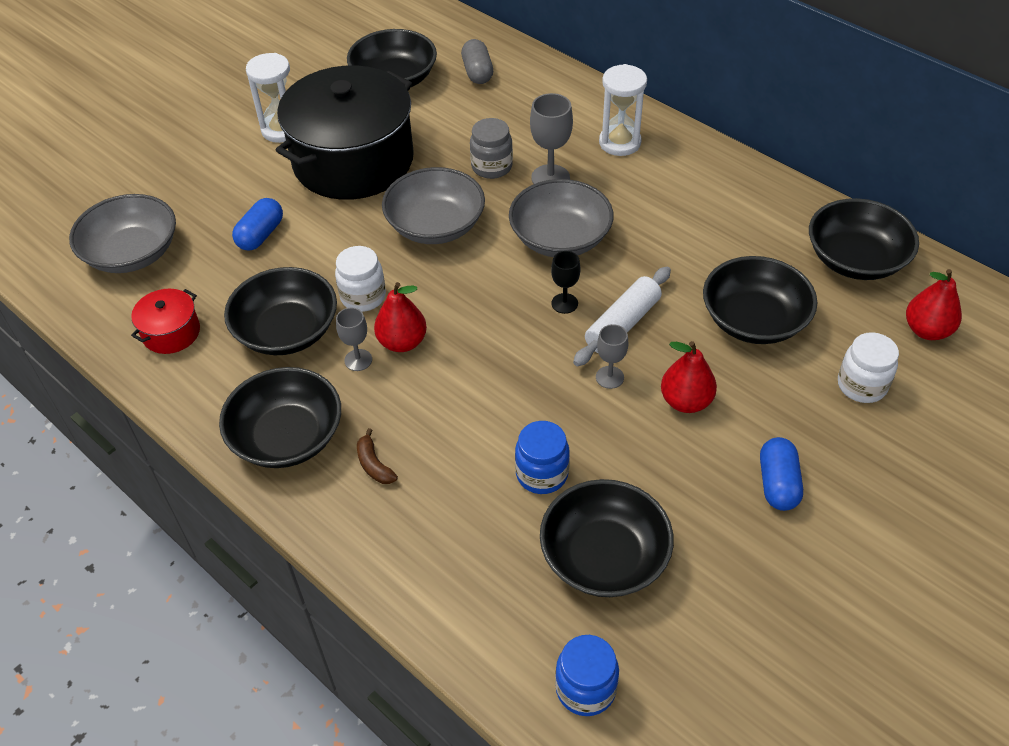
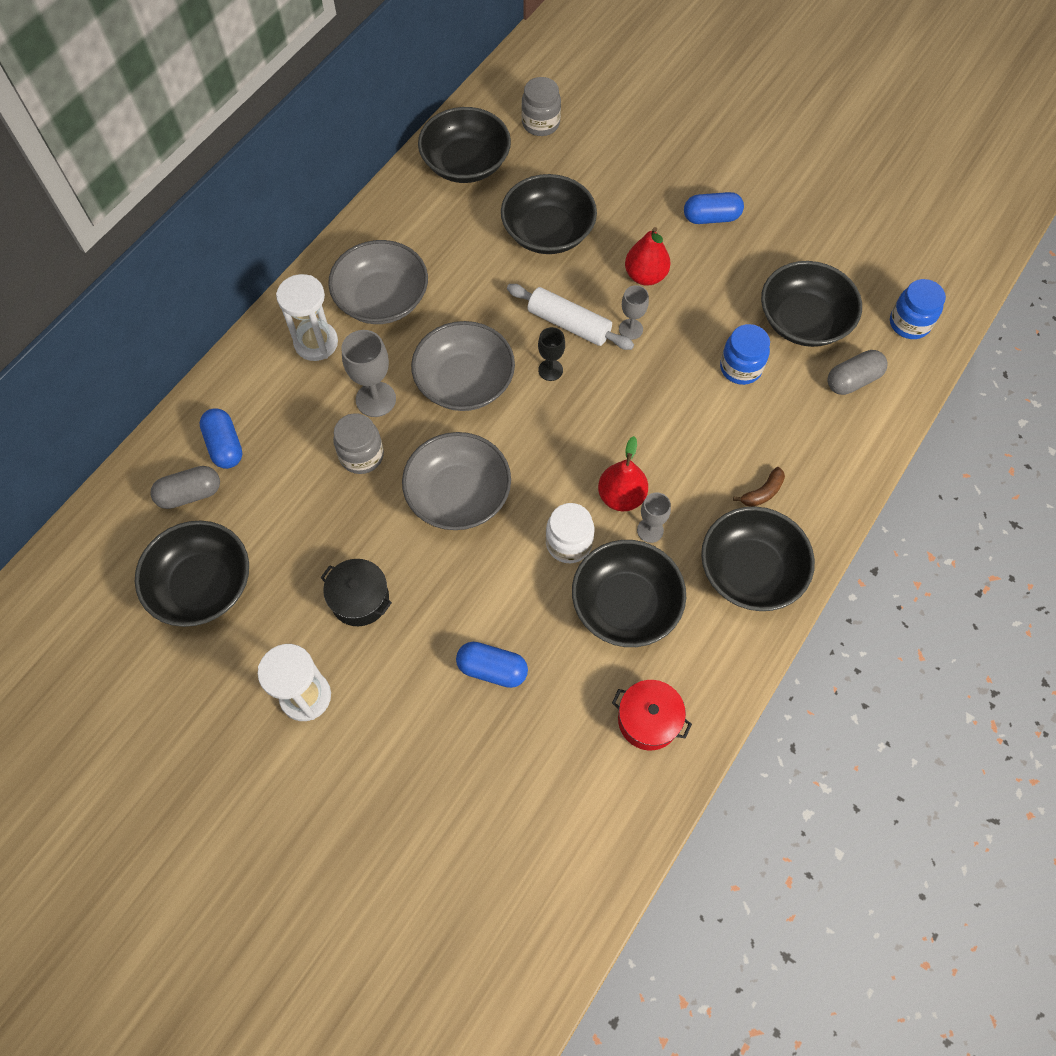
camera: 100 degrees left, 15 degrees up
grey bowl [69,194,176,273] -> grey bowl moved to [328,240,428,324]
black pot [276,65,414,200] -> black pot [320,559,392,626], size x0.42
white jar [838,332,899,403] -> none
red pear [906,269,962,340] -> grey jar [521,77,561,136]
none -> blue capsule [199,408,243,469]
none -> grey capsule [827,350,888,395]

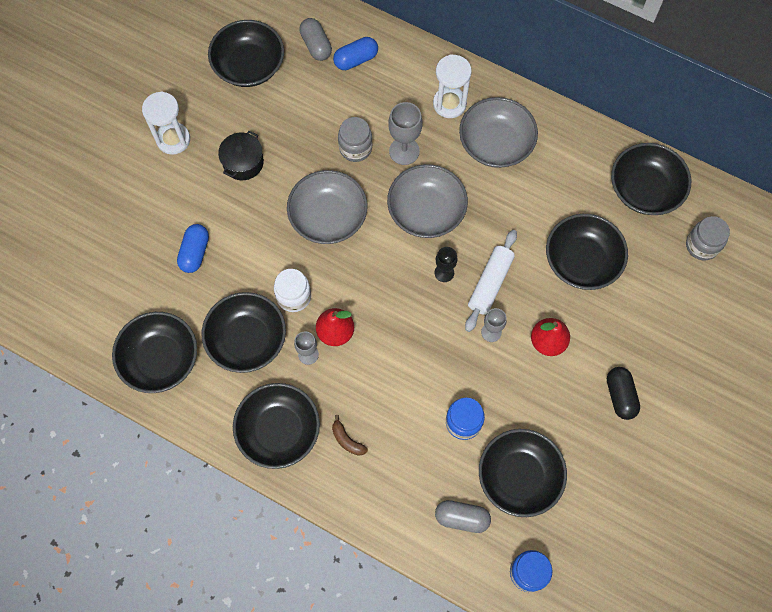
camera: 85 degrees right, 5 degrees up
red pot [612,680,692,751] -> black bowl [112,312,197,393]
blue capsule [684,192,744,224] -> black capsule [607,367,640,420]
grey capsule [827,350,888,395] -> grey capsule turned 45 degrees counterclockwise [435,500,491,533]

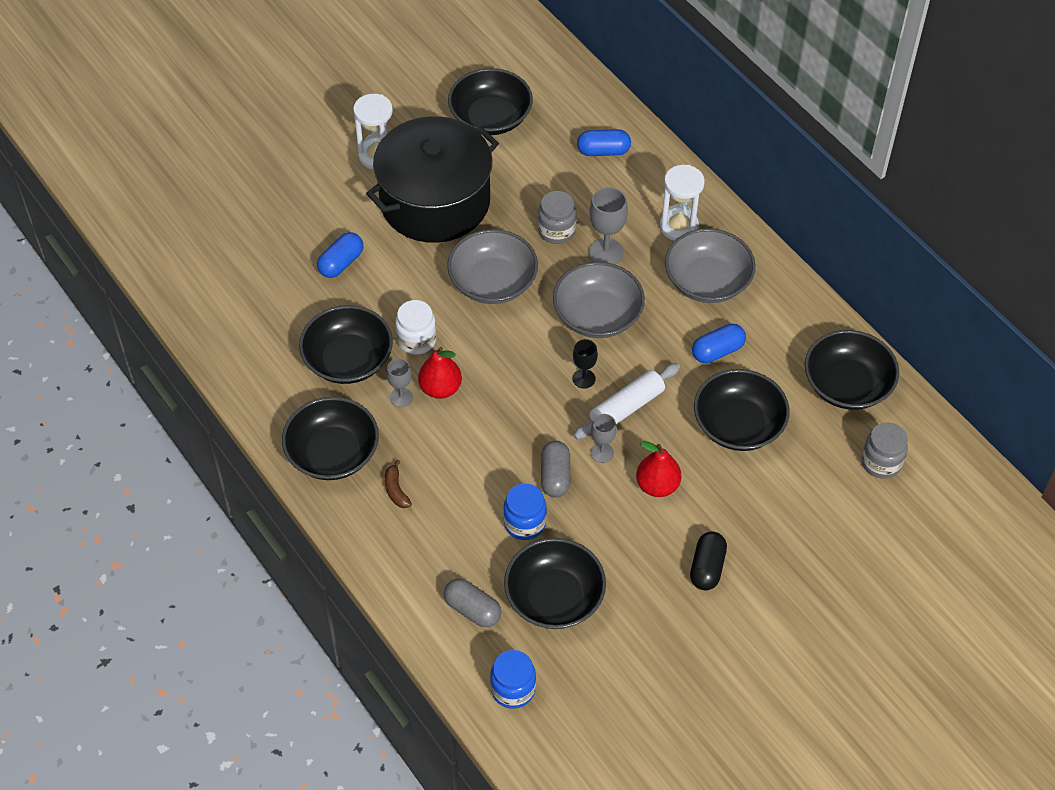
camera: 25 degrees right, 15 degrees down
black bowl [112,312,197,393] -> none
black pot [218,131,264,180] -> black pot [366,116,499,243], size x2.40
grey capsule [299,18,332,61] -> grey capsule moved to [541,441,570,498]
none -> blue capsule [692,324,746,363]

